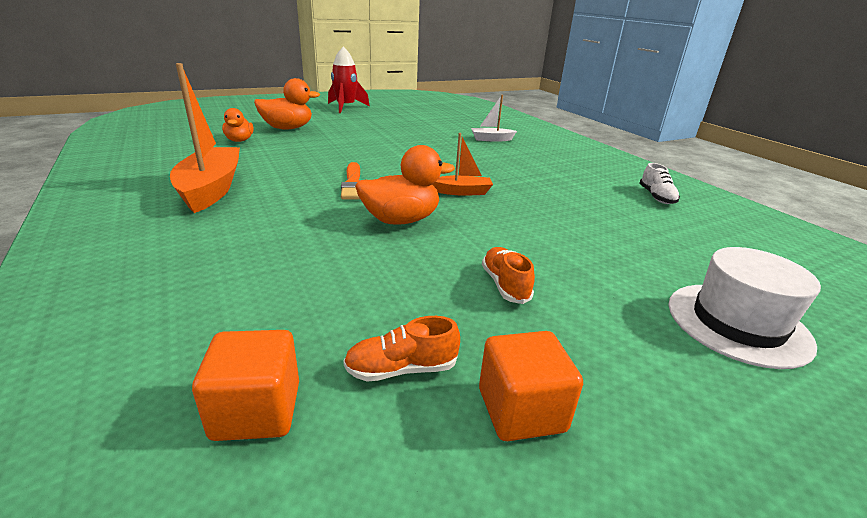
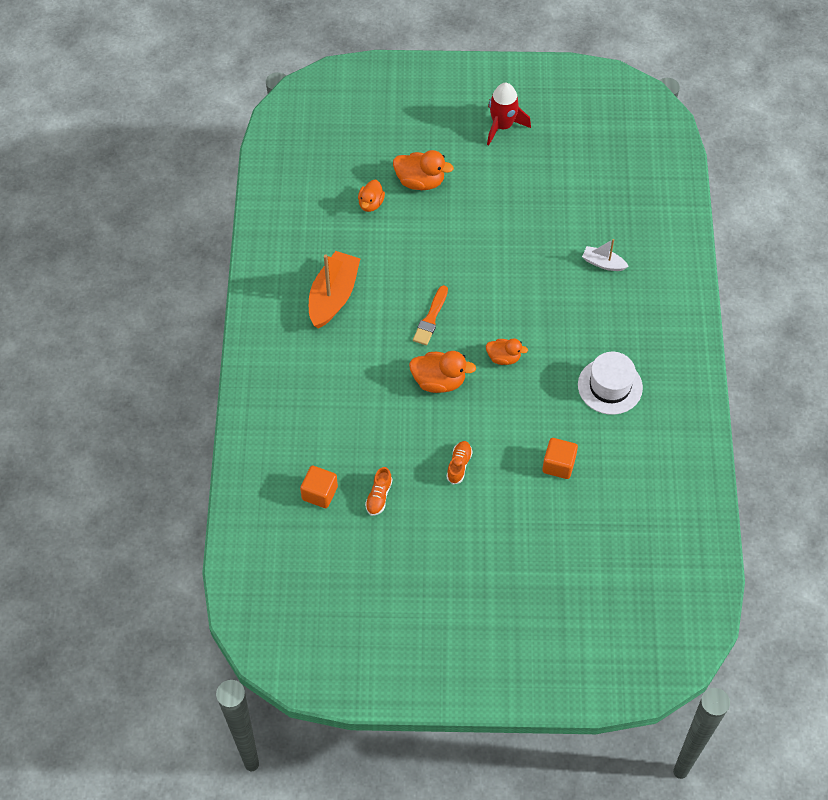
camera: 30 degrees right, 30 degrees up
orange shoe [343,316,460,382] -> orange shoe turned 90 degrees counterclockwise [365,467,392,516]
orange boat [432,133,493,196] -> orange duck [486,339,528,365]
orange cube [479,331,583,441] -> orange cube moved to [542,438,578,479]
white shoe [639,163,680,204] -> none
white hat [669,247,821,369] -> white hat moved to [578,352,643,415]

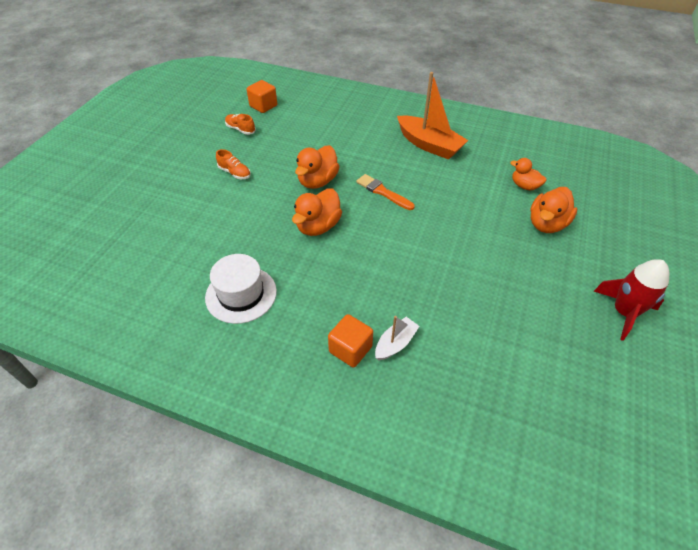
camera: 110 degrees right, 10 degrees down
orange duck [486,339,528,365] -> orange duck [292,188,342,236], size x1.55
orange cube [542,438,578,479] -> orange cube moved to [328,314,373,368]

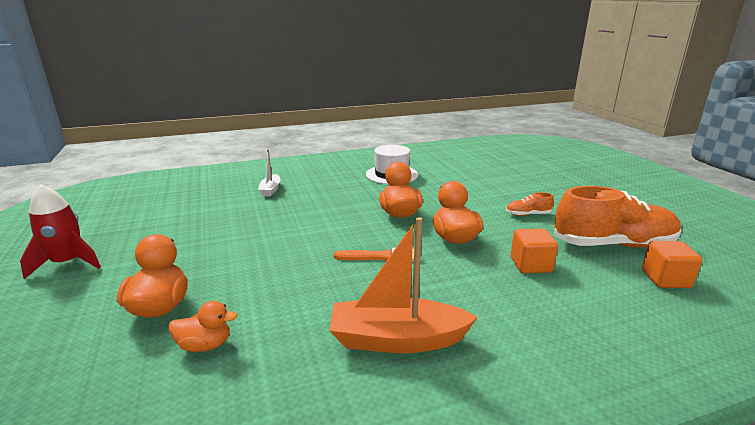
camera: 140 degrees right, 25 degrees down
orange shoe [225,114,256,135] -> orange shoe [554,186,681,248], size x2.37
orange cube [328,314,373,368] -> orange cube moved to [511,228,558,273]

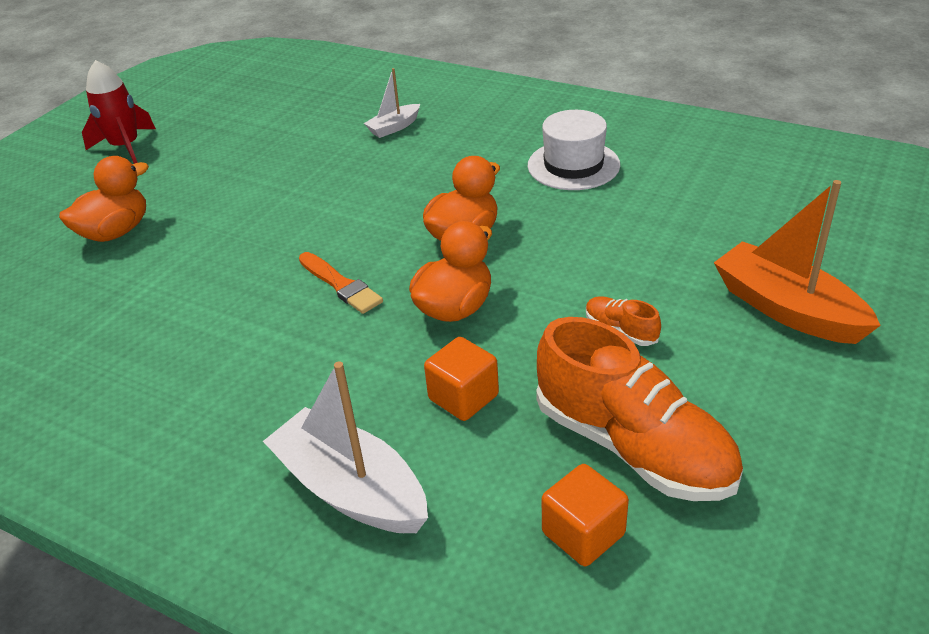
camera: 50 degrees right, 15 degrees up
orange duck [169,301,237,352] -> none
orange boat [329,217,478,353] -> orange boat moved to [714,180,881,344]
none -> white boat [263,361,428,533]

